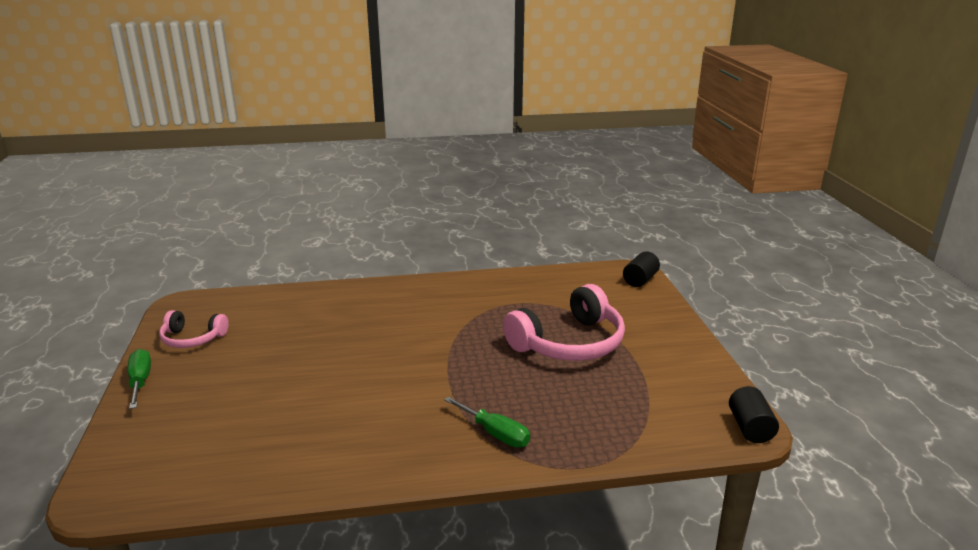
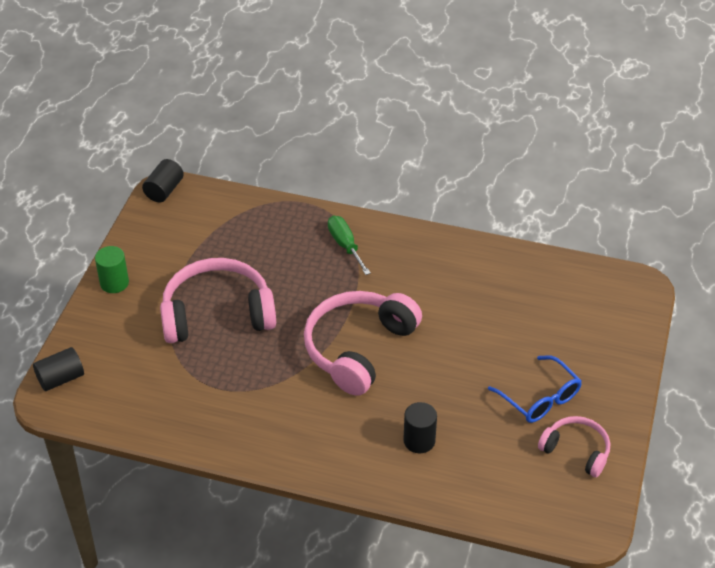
camera: 155 degrees left, 20 degrees up
green screwdriver [128,349,151,409] -> none
none -> green cylinder [95,246,129,293]
none -> pink headphones [304,291,422,396]
none -> black cylinder [403,402,437,453]
none -> blue glasses [488,355,582,423]

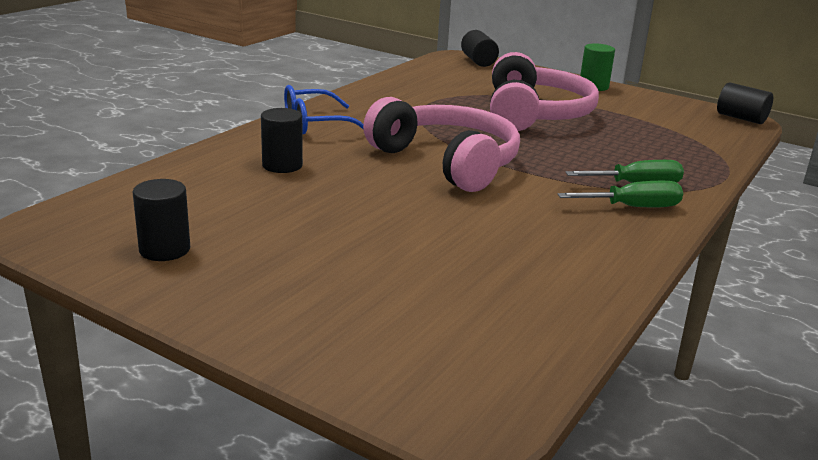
camera: 105 degrees right, 20 degrees down
blue glasses [488,355,582,423] -> blue glasses moved to [284,85,364,135]
pink headphones [538,416,610,477] -> black cylinder [133,179,190,261]
none -> green screwdriver [558,181,683,207]

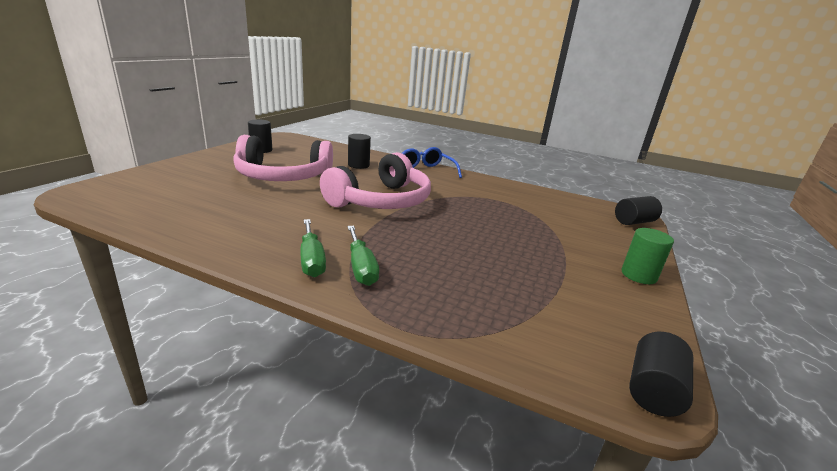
camera: 80 degrees right, 0 degrees up
pink headphones [490,52,599,131] -> pink headphones moved to [233,135,333,181]

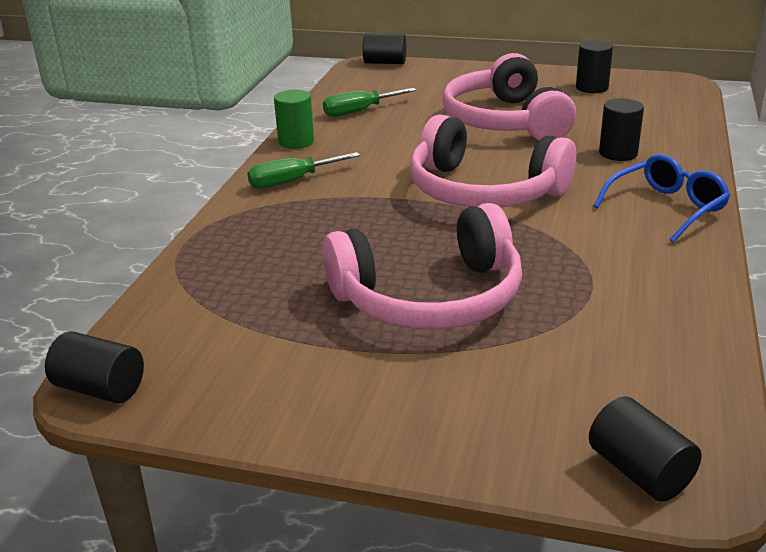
camera: 85 degrees right, 5 degrees up
green screwdriver [347,226,379,286] -> green screwdriver moved to [323,88,417,117]
green cylinder [621,228,674,284] -> green cylinder moved to [274,90,314,149]
none -> pink headphones [323,203,522,330]
none -> black cylinder [363,33,406,64]

